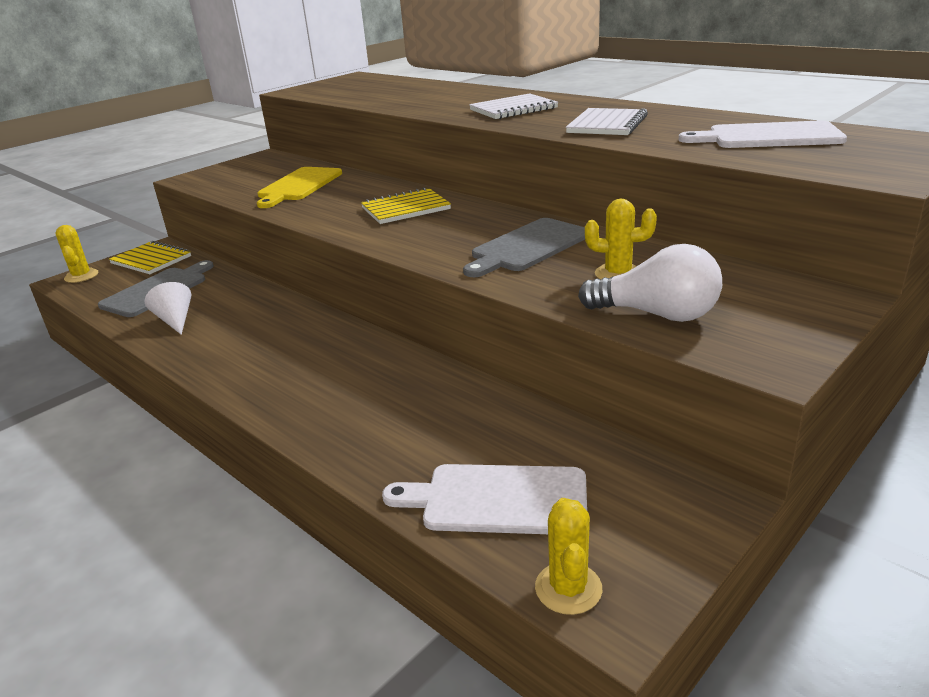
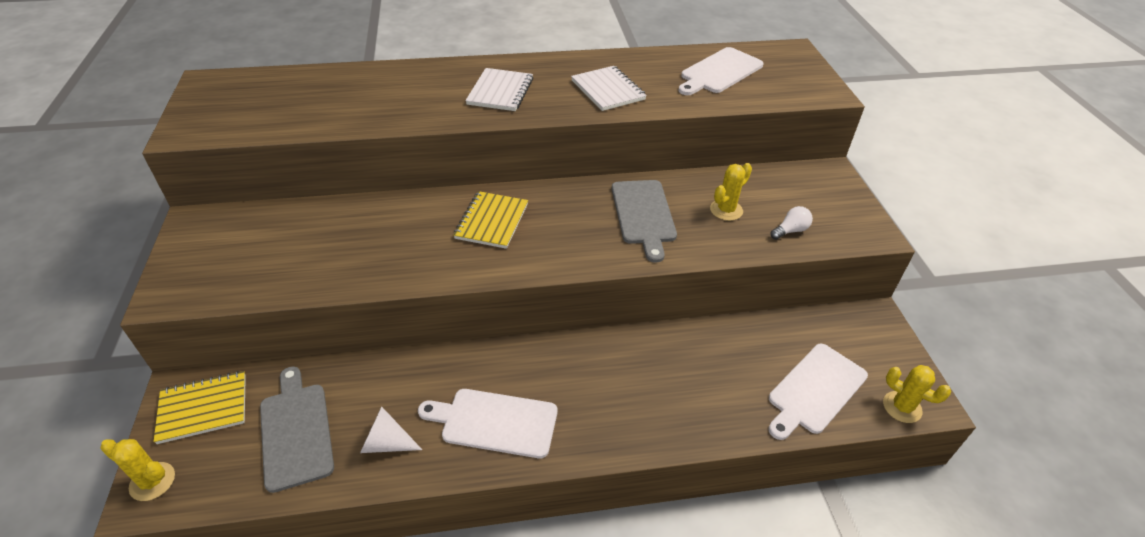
camera: 55 degrees left, 15 degrees up
yellow cutting board [257,167,342,208] -> none
white light bulb [578,244,722,322] -> white light bulb [771,206,813,240], size x0.52
none -> white cutting board [418,389,558,458]

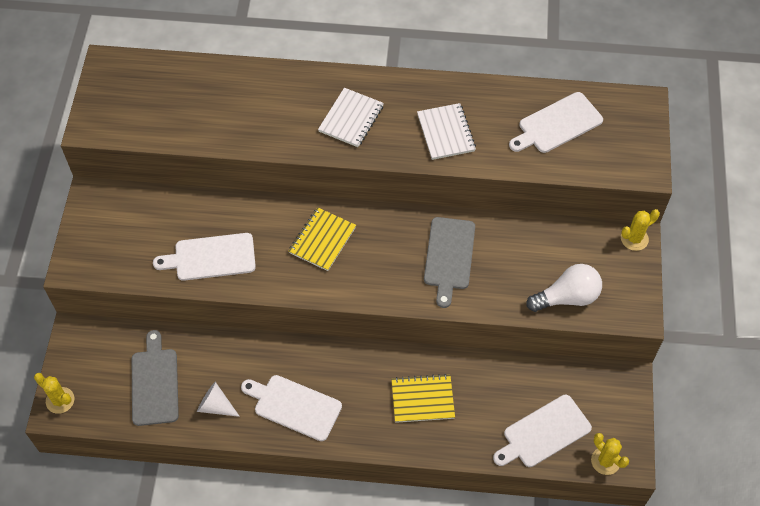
camera: 15 degrees right, 15 degrees up
yellow notebook [153,371,246,444] -> yellow notebook moved to [391,374,455,423]
yellow cactus [710,163,752,221] -> yellow cactus moved to [621,209,660,251]
white light bulb [771,206,813,240] -> white light bulb [527,264,602,312], size x1.92
none -> white cutting board [153,233,256,281]

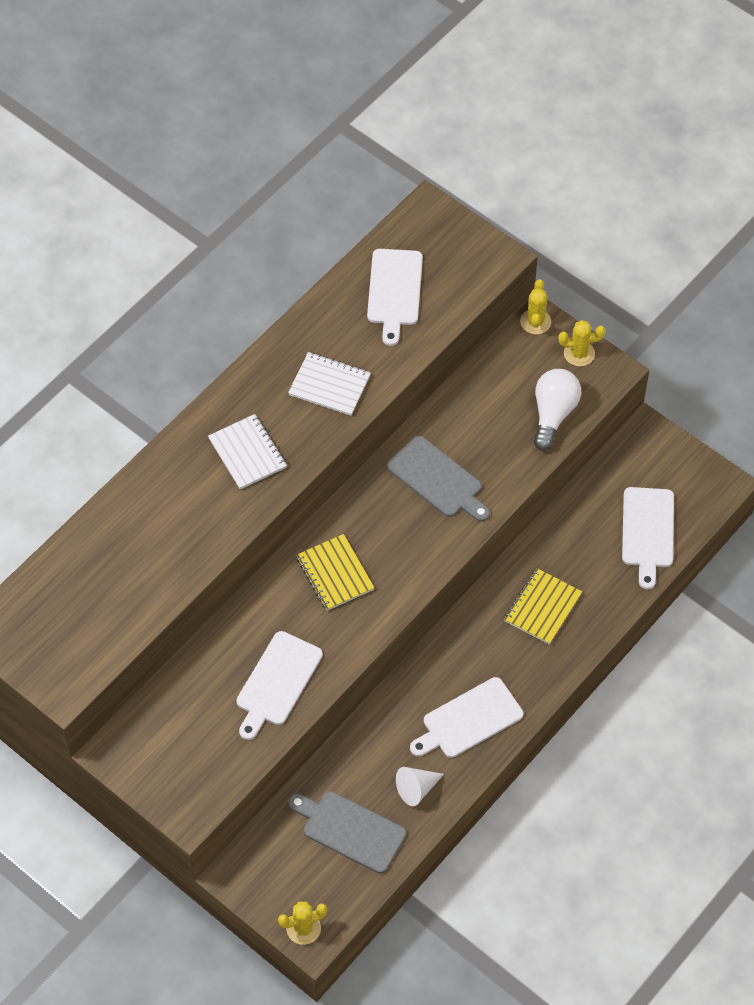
camera: 55 degrees left, 0 degrees up
yellow cactus [591,433,629,475] -> yellow cactus moved to [558,320,605,367]

